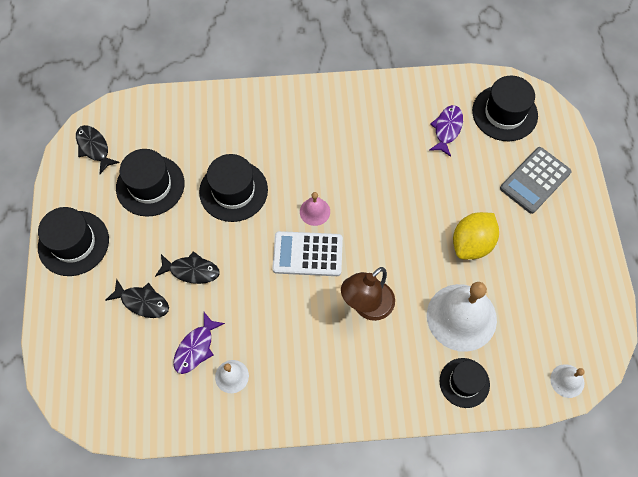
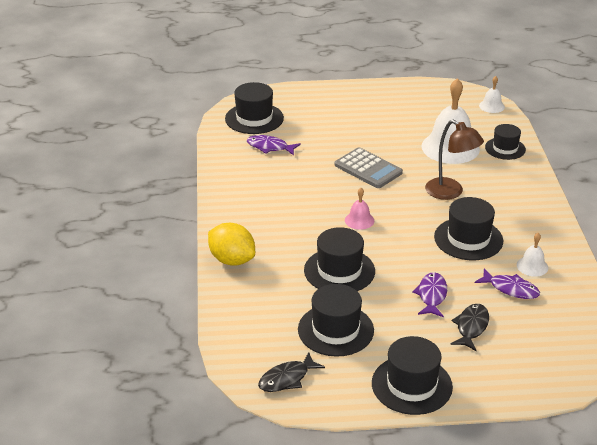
camera: 90 degrees left, 30 degrees down
black fish [155,251,220,284] -> purple fish [412,272,447,317]
white calculator [272,231,343,276] -> none
yellow lemon [453,212,499,260] -> yellow lemon moved to [208,223,255,266]
grey calculator [500,147,571,214] -> grey calculator moved to [335,147,403,188]
none -> black hat [434,197,503,260]

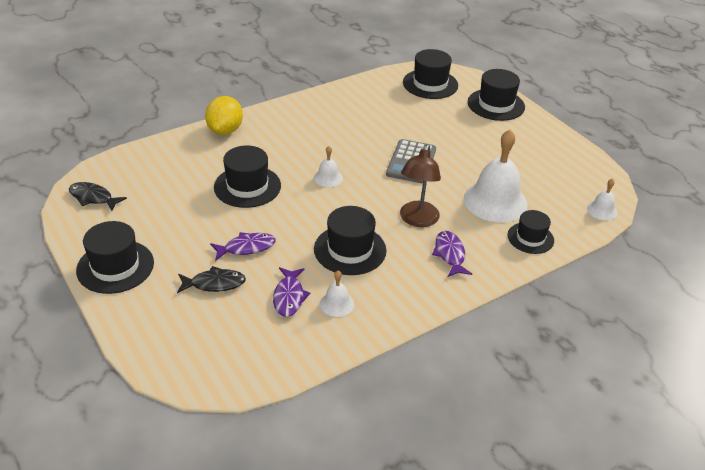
camera: 60 degrees right, 5 degrees up
purple fish [247,135,301,155] -> purple fish moved to [432,231,472,277]
black hat [298,284,374,357] -> black hat moved to [468,69,525,121]
pink bell [345,188,374,230] -> white bell [314,146,343,187]

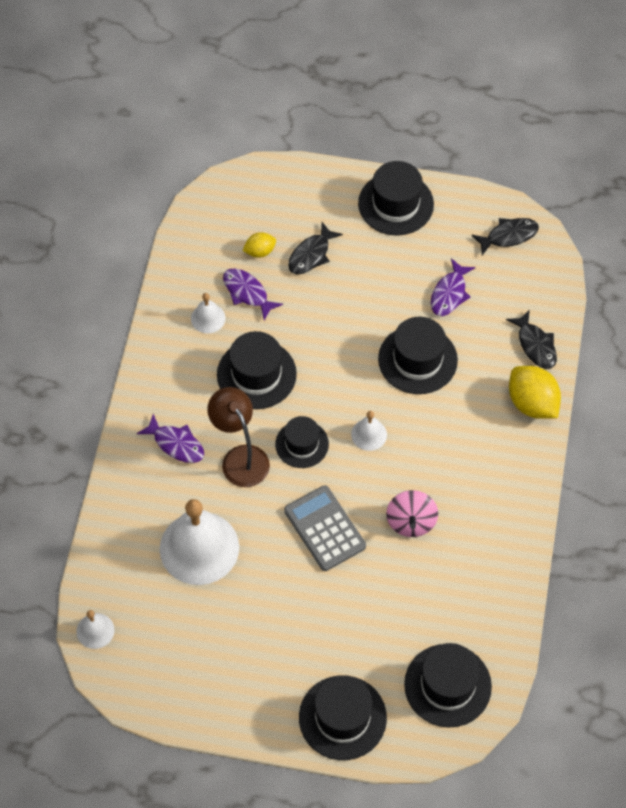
camera: 135 degrees right, 20 degrees up
purple fish [210,232,276,261] -> purple fish moved to [431,258,475,316]
black hat [508,210,554,254] -> black hat moved to [275,416,329,468]
none -> yellow lemon [242,232,276,258]
none -> pink spinning top [386,490,438,537]
none -> black fish [506,310,557,369]

